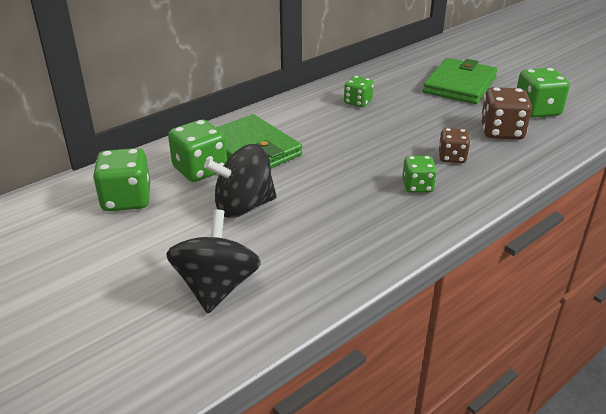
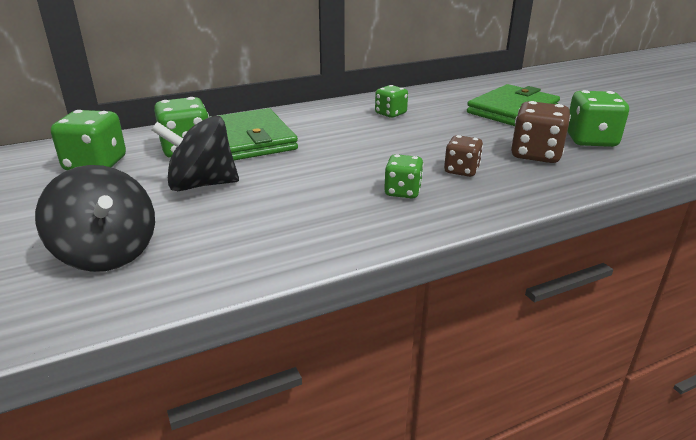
camera: 15 degrees right, 5 degrees down
black spinning top [166,209,261,313] -> black spinning top turned 120 degrees clockwise [35,165,155,272]

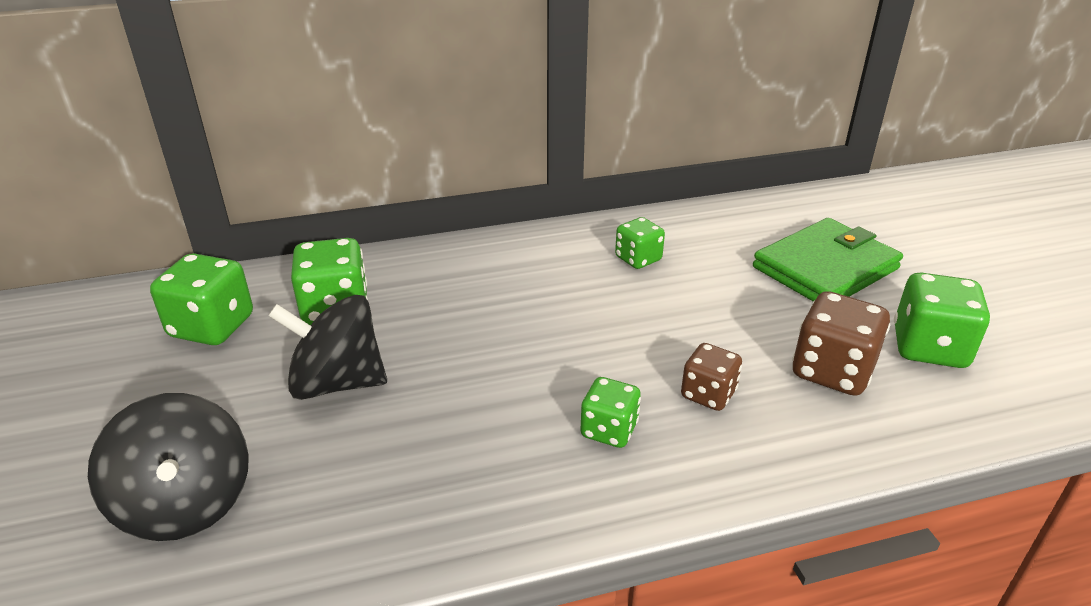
camera: 10 degrees right, 5 degrees up
green wallet [211,108,298,160] -> none

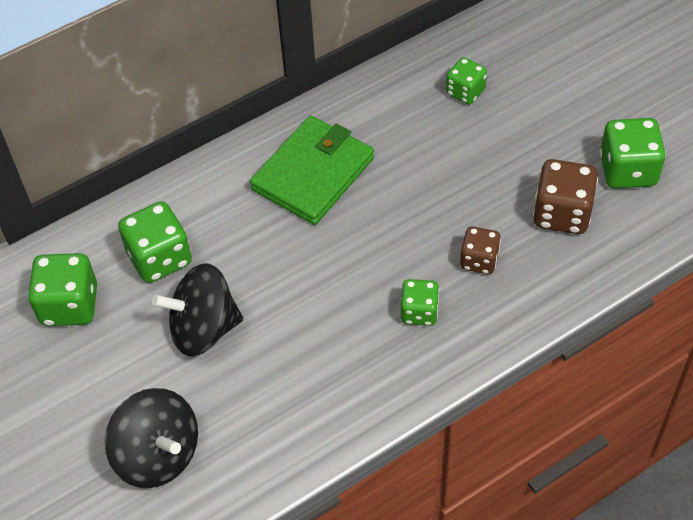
camera: 15 degrees left, 20 degrees up
green dice [615,217,665,269] -> green dice moved to [446,57,487,104]
green wallet [753,218,903,302] -> green wallet moved to [250,116,374,225]

